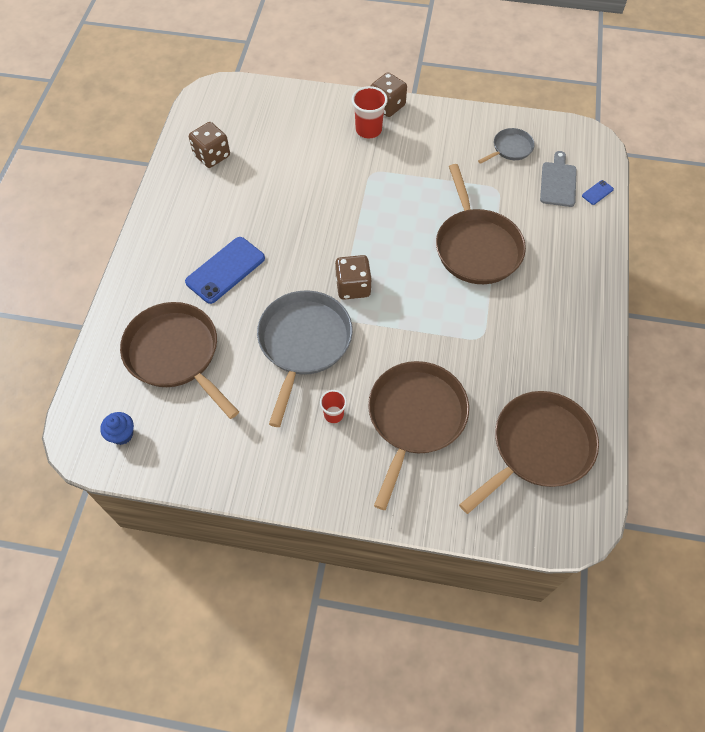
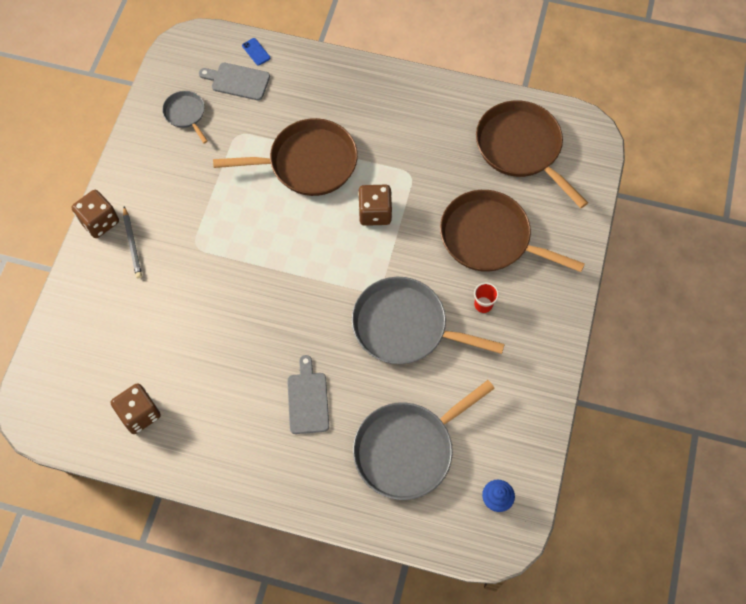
camera: 85 degrees left, 5 degrees up
brown pan [120,302,239,419] -> grey pan [353,380,495,500]
blue phone [185,237,265,304] -> grey cutting board [287,355,329,434]
brown dice [335,255,372,300] -> brown dice moved to [358,185,392,226]
red cup [352,86,388,138] -> grey pencil [123,207,142,278]

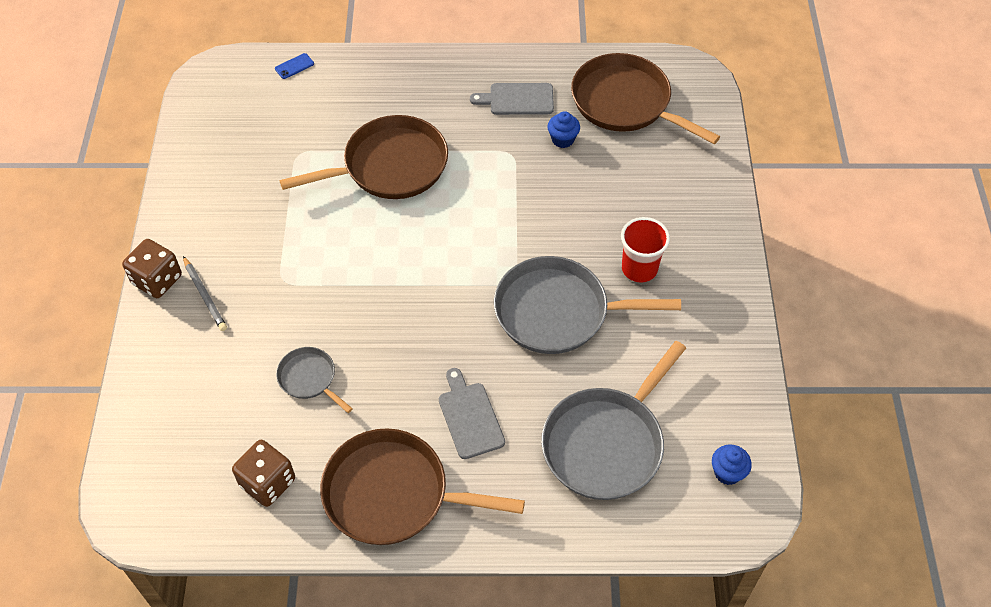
camera: 15 degrees left, 10 degrees down
grey pan [162,91,208,143] -> grey pan moved to [276,347,353,413]
grey cutting board [199,63,270,100] -> grey cutting board moved to [470,83,554,115]
blue phone [242,38,270,66] -> blue phone turned 75 degrees counterclockwise [275,53,314,79]
brown dice [358,185,392,226] -> none
brown pan [440,190,585,272] -> brown pan moved to [320,428,525,545]
red cup [474,282,499,313] -> red cup [621,217,670,282], size x1.65
none -> blue cupcake [547,111,580,148]

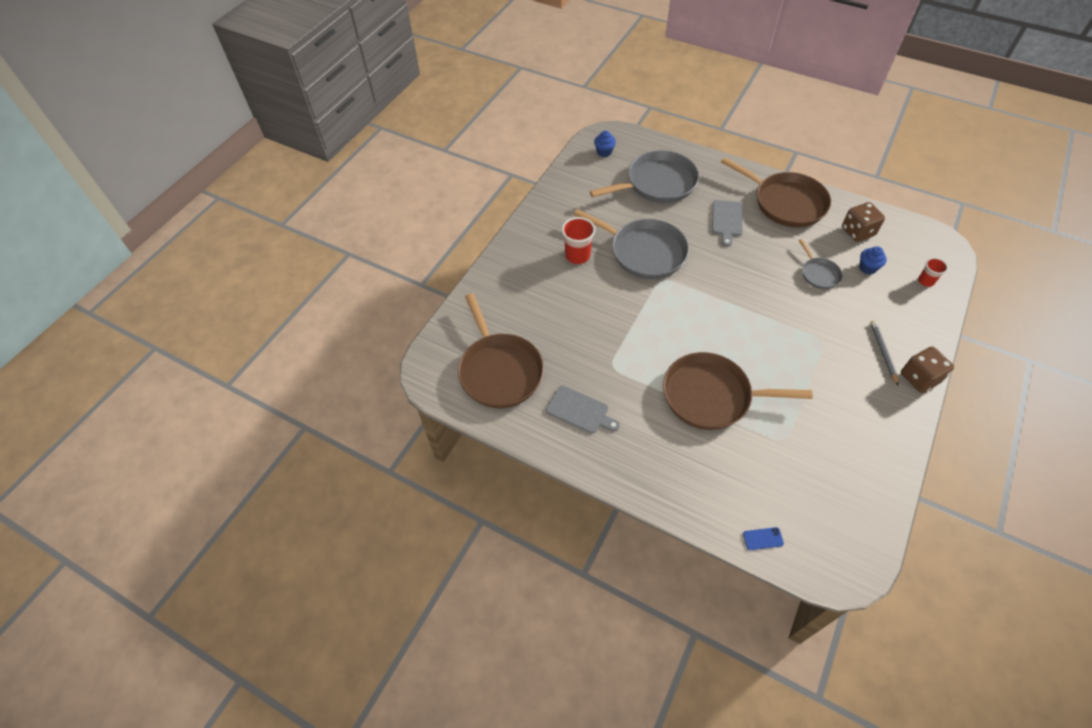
camera: 150 degrees left, 0 degrees up
blue cupcake [547,111,580,148] -> blue cupcake moved to [859,246,887,274]
none -> red cup [918,258,948,287]

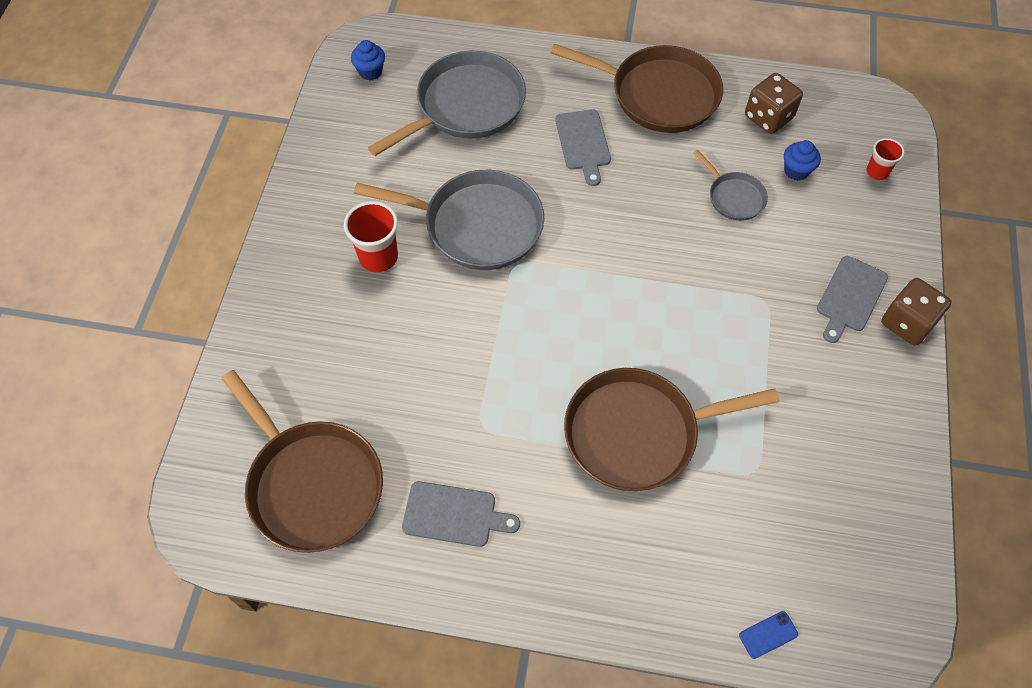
camera: 20 degrees left, 5 degrees up
grey pencil [870,320,898,385] -> grey cutting board [817,256,888,343]

